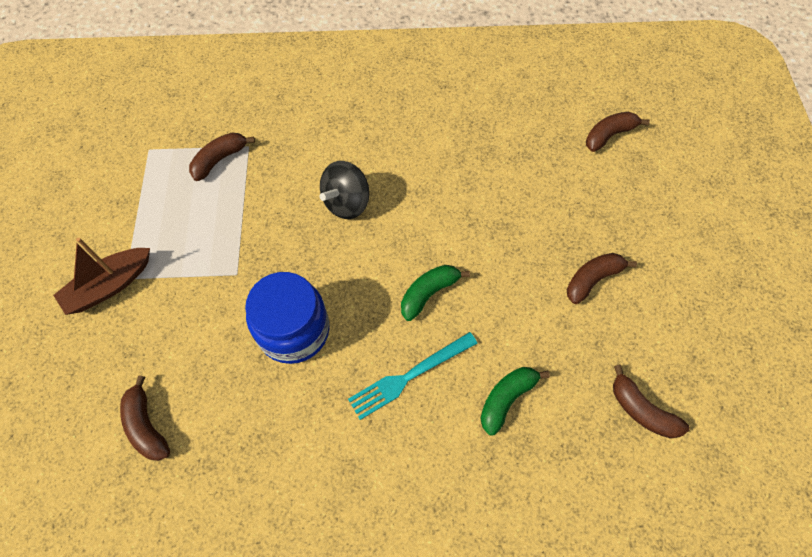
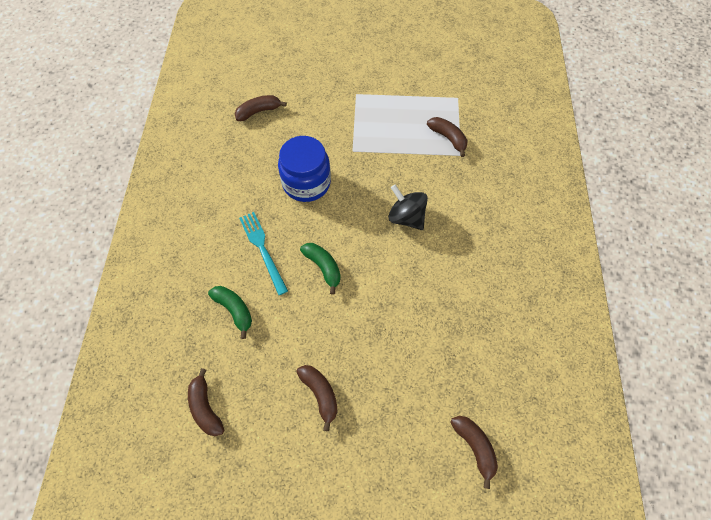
camera: 95 degrees right, 0 degrees up
brown boat [53,238,150,315] -> none
brown banana [613,365,690,439] -> brown banana turned 75 degrees counterclockwise [188,368,224,436]

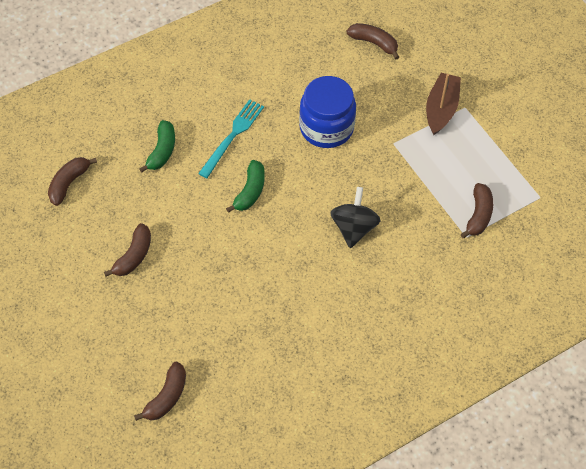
camera: 55 degrees right, 5 degrees down
none -> brown boat [426,73,461,135]

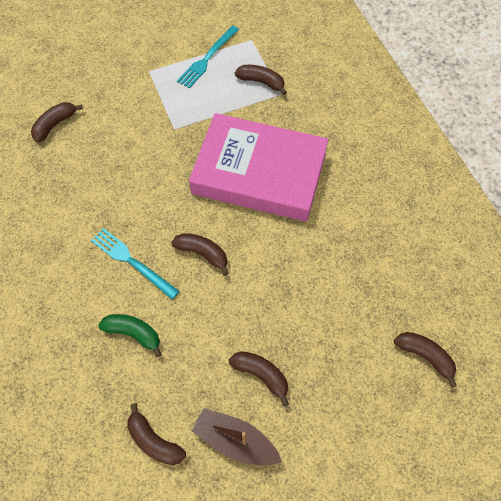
camera: 80 degrees left, 5 degrees up
green banana [226,160,265,213] -> brown banana [171,233,229,276]
blue jar [299,76,356,148] -> none
black spinning top [330,187,381,248] -> pink book [189,113,329,222]
brown boat [426,73,461,135] -> brown boat moved to [192,408,282,466]
none -> turquoise fork [177,26,239,88]

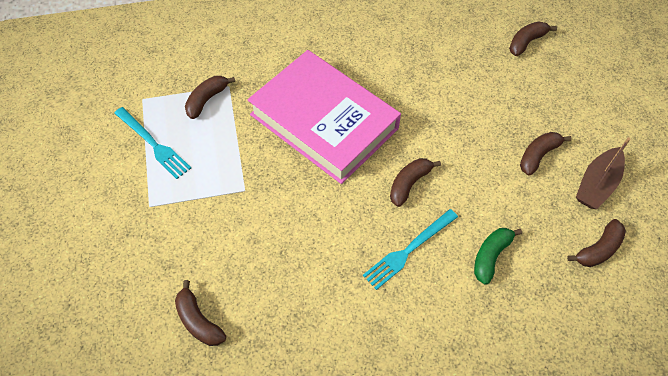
camera: 80 degrees left, 5 degrees down
pink book [189,113,329,222] -> pink book turned 75 degrees counterclockwise [248,50,401,184]

